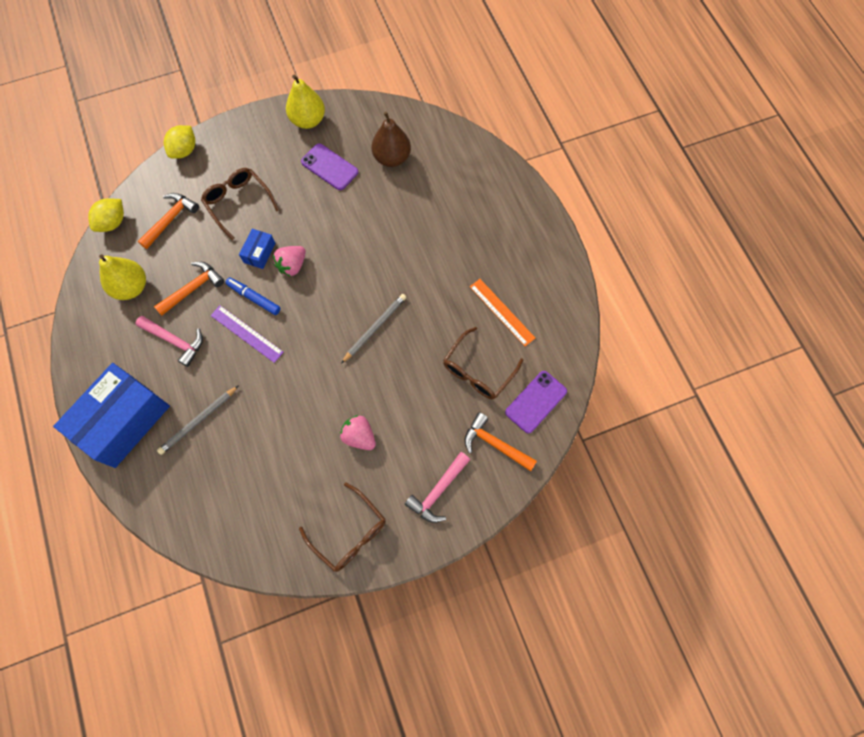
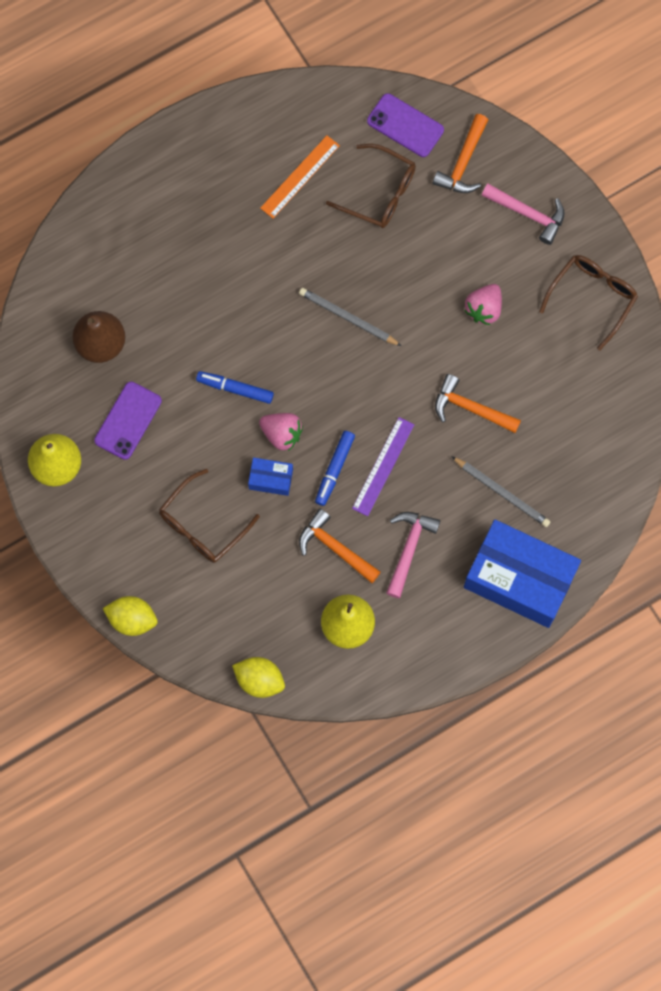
camera: 100 degrees left, 5 degrees up
orange hammer [138,193,199,249] -> orange hammer moved to [435,374,521,433]
none -> blue marker [196,371,274,404]

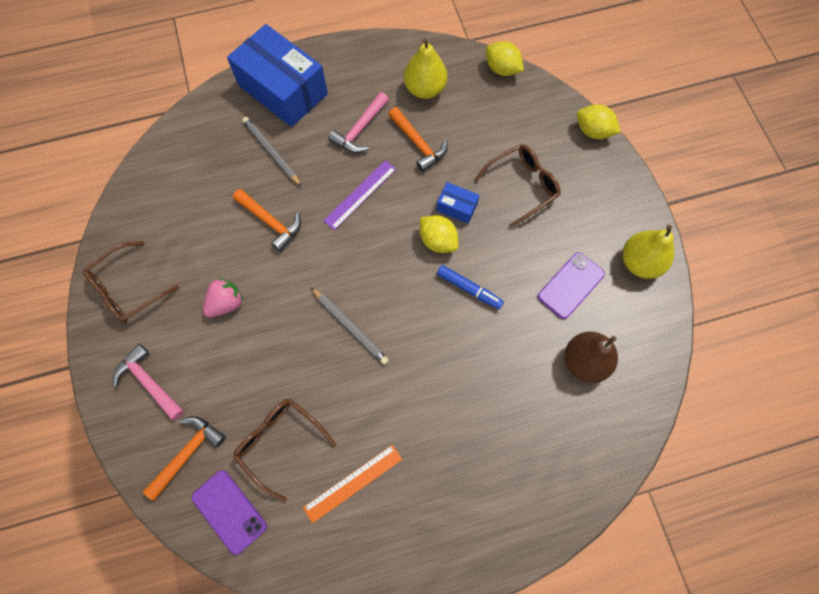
camera: 165 degrees left, 5 degrees down
pink strawberry [259,413,303,451] -> yellow lemon [420,215,458,253]
blue marker [315,431,355,506] -> none

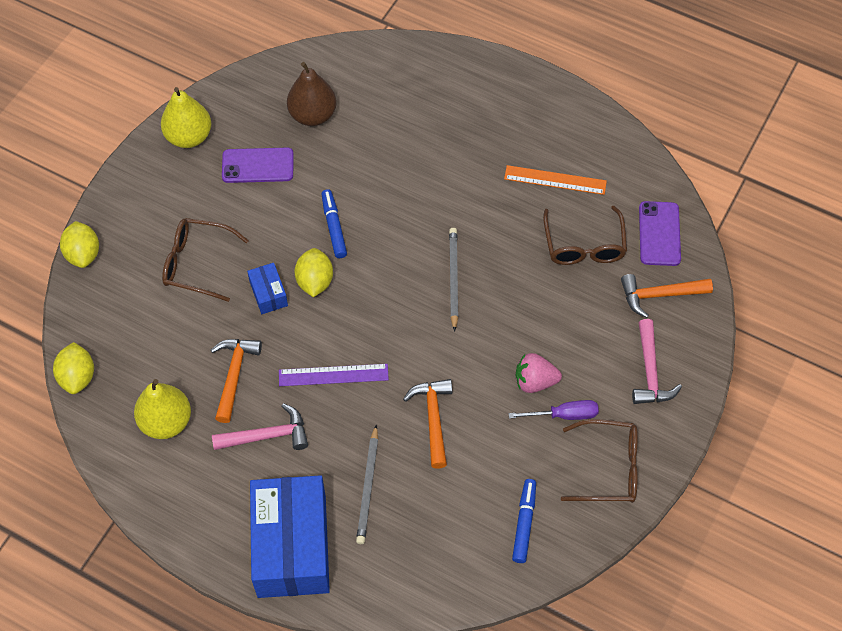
camera: 135 degrees left, 10 degrees down
none -> purple screwdriver [508,400,599,420]
none -> blue marker [512,479,536,563]

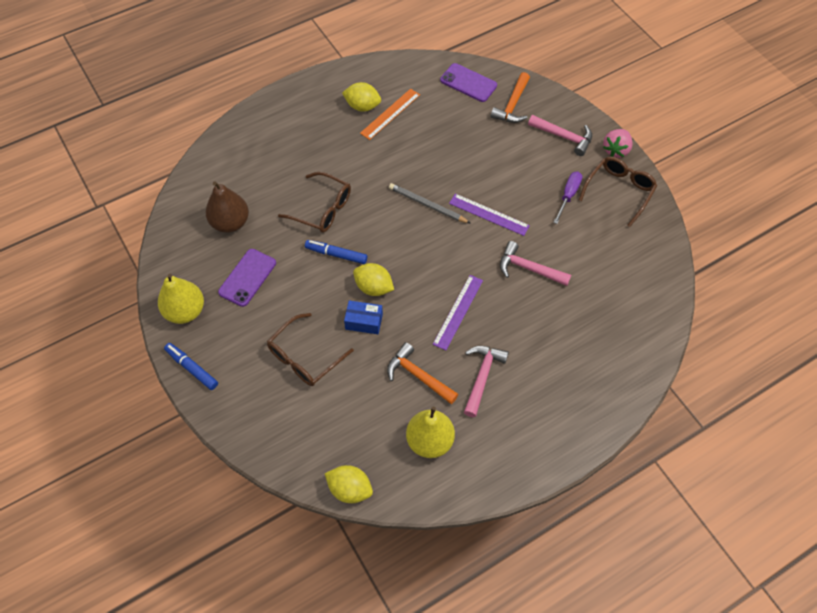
camera: 60 degrees left, 0 degrees up
yellow lemon [60,221,99,268] -> yellow lemon moved to [342,82,381,112]
blue box [250,475,330,598] -> none
grey pencil [356,425,378,544] -> none
orange hammer [403,379,452,469] -> pink hammer [500,241,571,286]
blue marker [512,479,536,563] -> blue marker moved to [164,343,218,390]
pink strawberry [516,353,562,393] -> pink strawberry moved to [603,129,633,158]
brown glasses [543,206,627,265] -> brown glasses moved to [278,172,351,233]
none -> purple ruler [449,194,530,236]

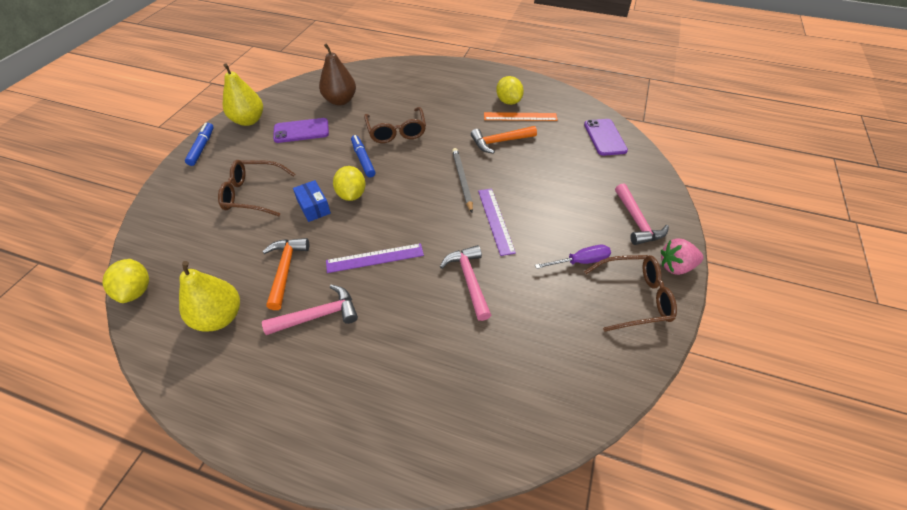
camera: 50 degrees right, 10 degrees down
orange hammer [491,72,530,123] -> orange hammer moved to [471,126,537,154]

